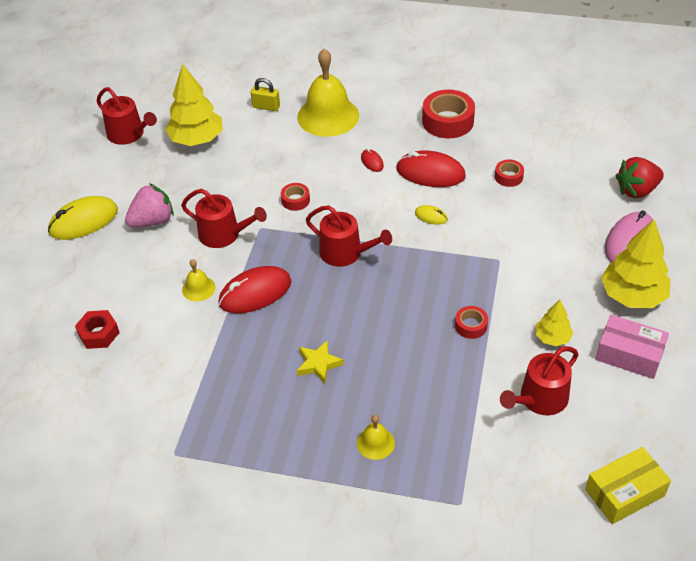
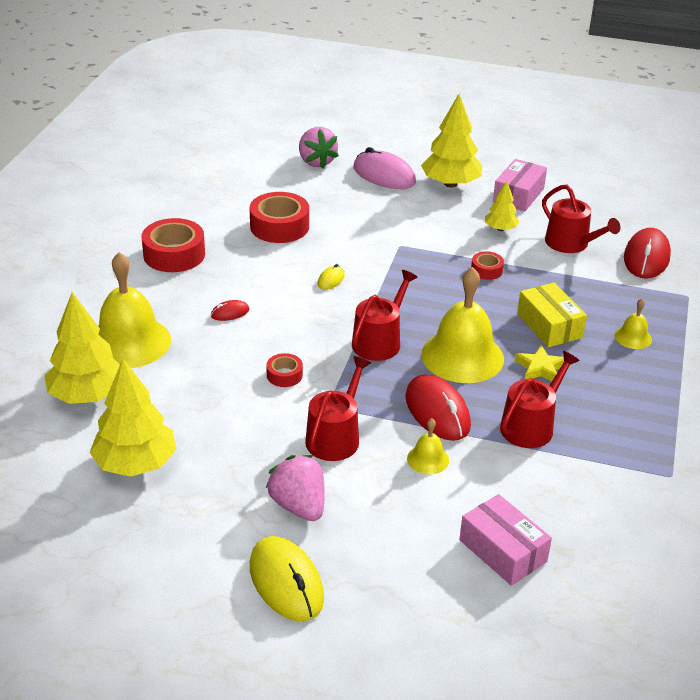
camera: 90 degrees left, 10 degrees down
red nut [75,310,120,349] -> pink box [459,494,552,586]
red watering can [97,87,157,145] -> red watering can moved to [500,351,580,448]
yellow padlock [251,78,280,111] -> yellow tree [45,292,120,404]
red mouse [396,151,466,187] -> red mouse moved to [624,228,671,279]
red tape [495,159,524,187] -> red tape [250,192,309,243], size x1.93
yellow box [585,447,671,524] -> yellow box moved to [517,282,587,347]
red strawberry [616,157,664,199] -> pink strawberry [299,127,339,168]
none -> yellow bell [421,267,504,383]

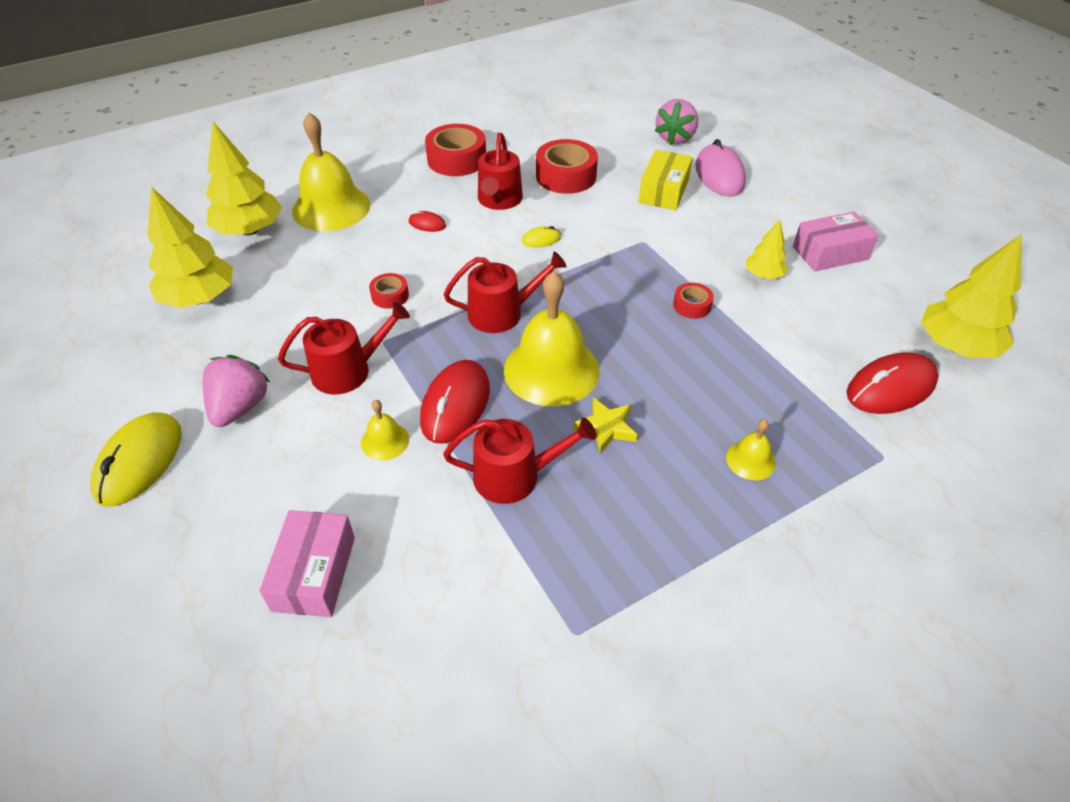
camera: 45 degrees right, 10 degrees up
yellow tree [421,94,482,188] -> yellow tree moved to [921,234,1022,358]
yellow box [517,282,587,347] -> yellow box moved to [639,150,693,210]
red watering can [542,185,620,253] -> red watering can moved to [478,133,523,210]

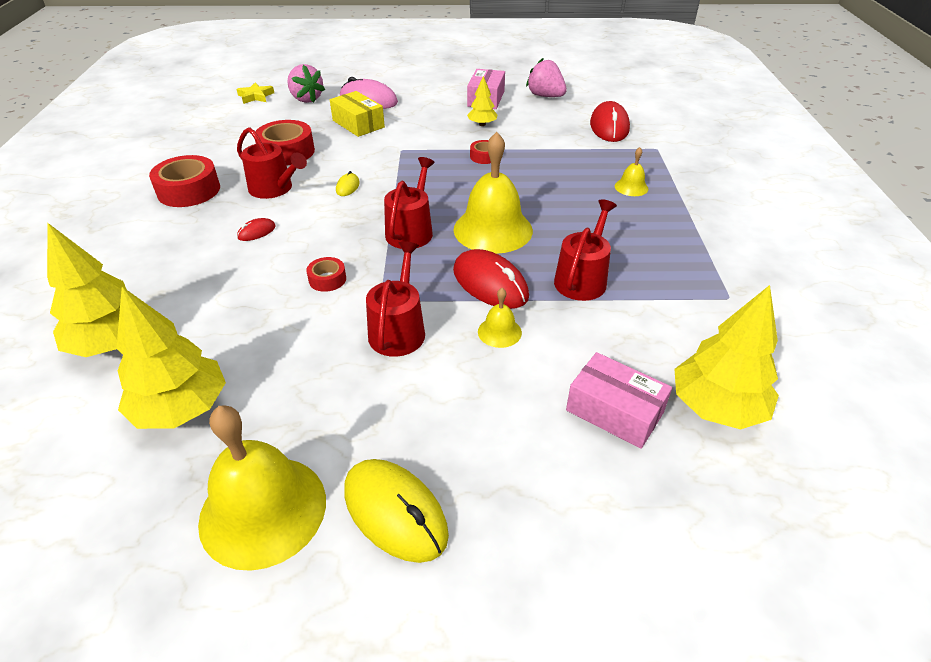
camera: 60 degrees left, 5 degrees down
pink strawberry [203,355,271,427] -> pink strawberry moved to [526,58,567,97]
yellow bell [292,112,370,231] -> yellow bell moved to [198,405,326,571]
yellow star [573,397,637,453] -> yellow star moved to [236,83,274,104]
yellow tree [921,234,1022,358] -> yellow tree moved to [674,285,779,430]

